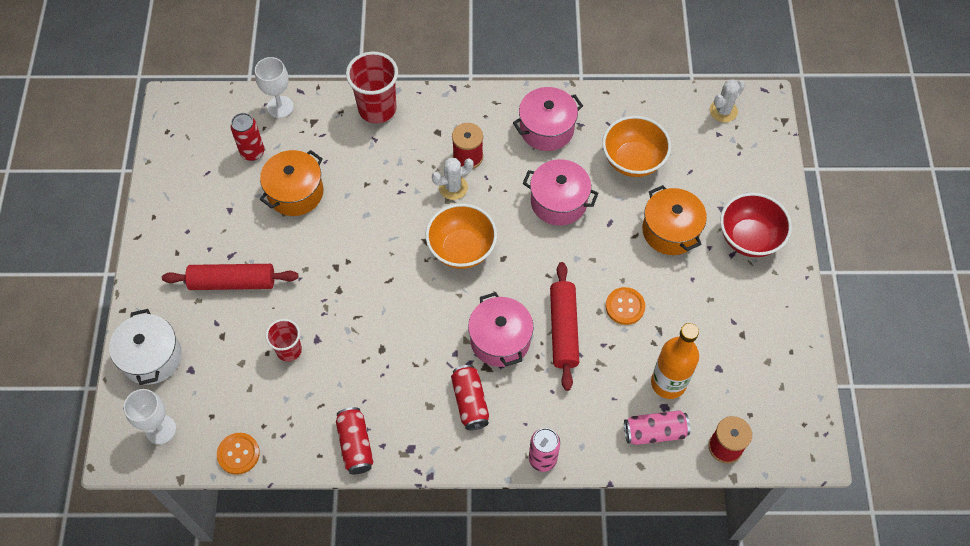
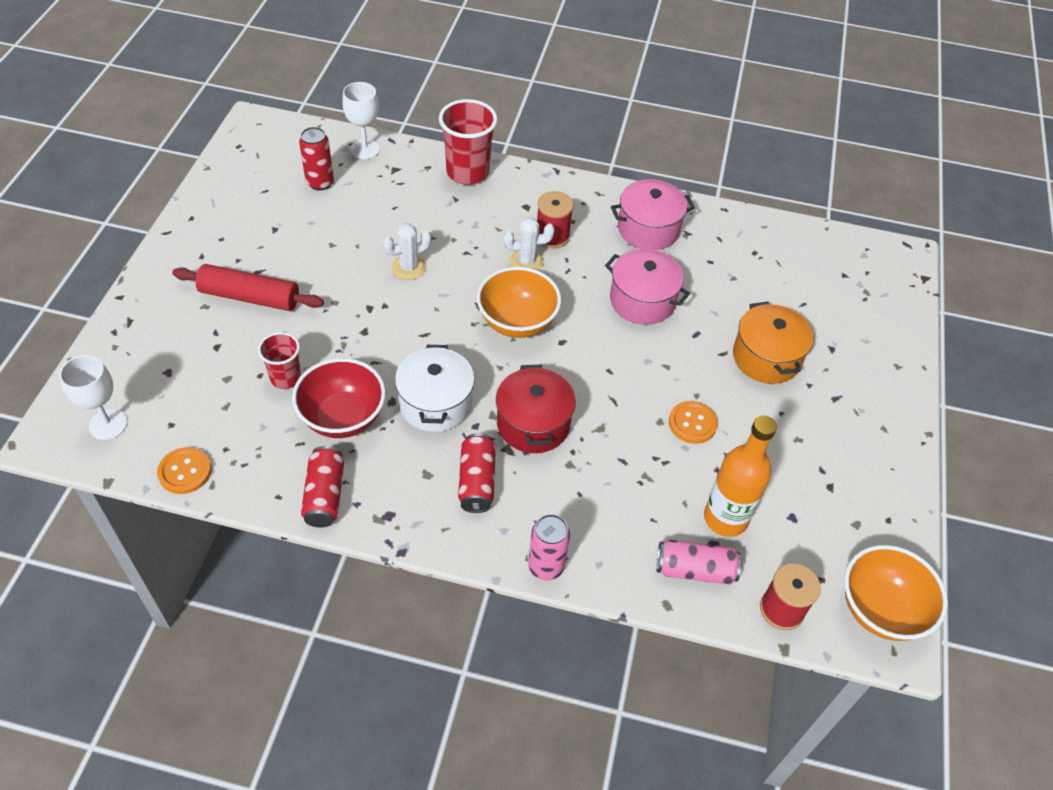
camera: 10 degrees right, 10 degrees down
white pot [109,309,182,385] -> white pot moved to [395,345,475,432]
orange pot [260,150,323,216] -> none
pink pot [468,292,533,367] -> red pot [496,365,576,453]
red rolling pin [550,262,579,391] -> none
orange bowl [602,116,671,177] -> orange bowl moved to [844,545,948,641]
white cactus [710,79,745,122] -> white cactus moved to [383,223,431,280]
red bowl [720,193,792,257] -> red bowl moved to [292,358,386,438]

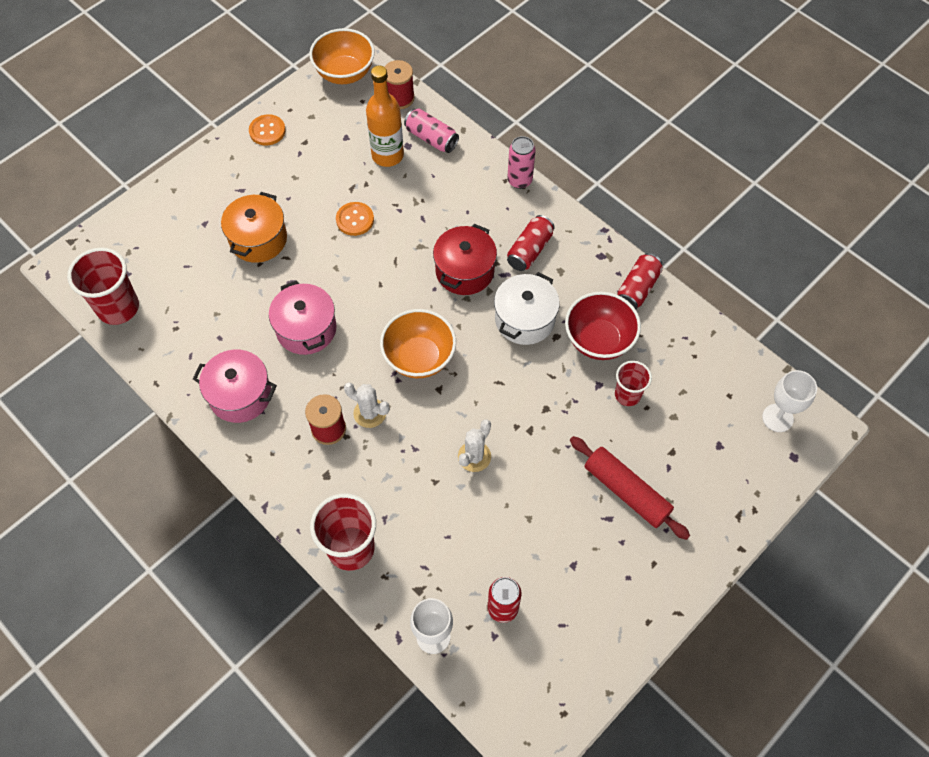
camera: 145 degrees left, 10 degrees up
orange button [157,447,212,494] -> orange button moved to [249,114,286,146]
white cactus [383,223,431,280] -> white cactus turned 60 degrees counterclockwise [458,420,491,472]
none -> red cup [67,247,139,325]

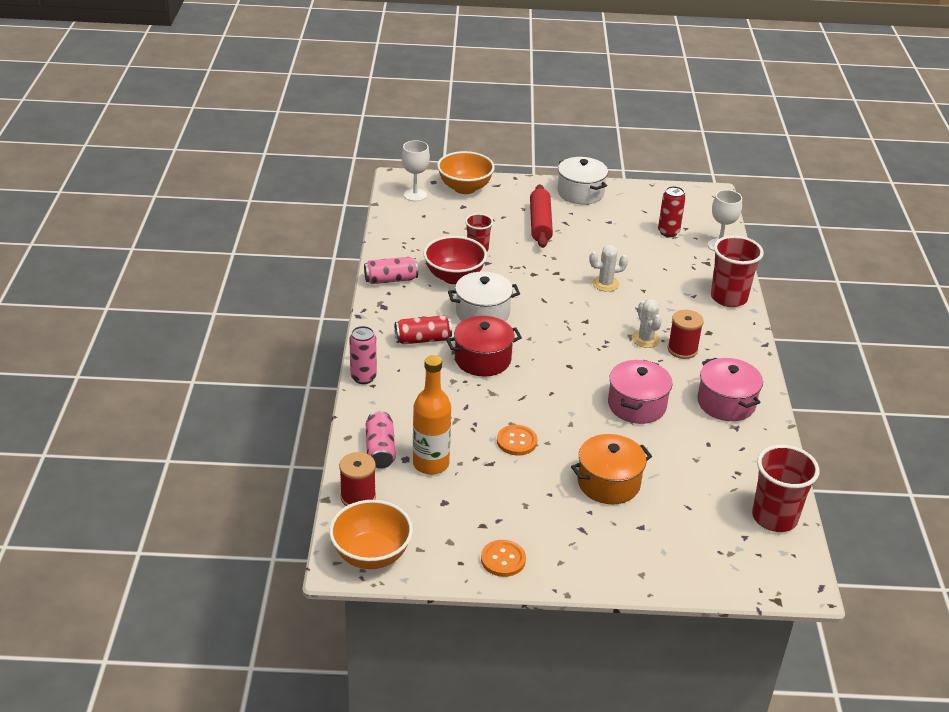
camera: 135 degrees left, 25 degrees down
orange bowl [380,309,456,378] -> orange bowl moved to [437,151,495,194]
red can [617,253,663,309] -> pink can [364,257,418,284]
none -> white pot [557,157,608,204]

